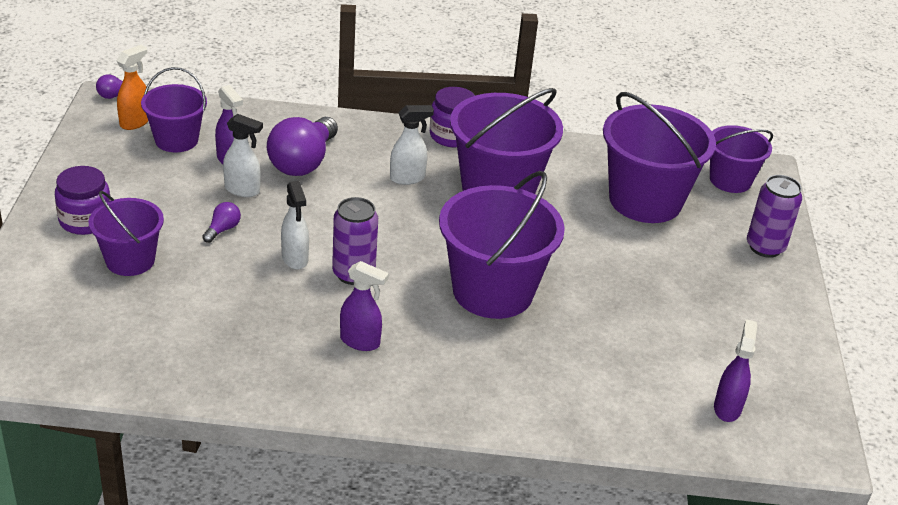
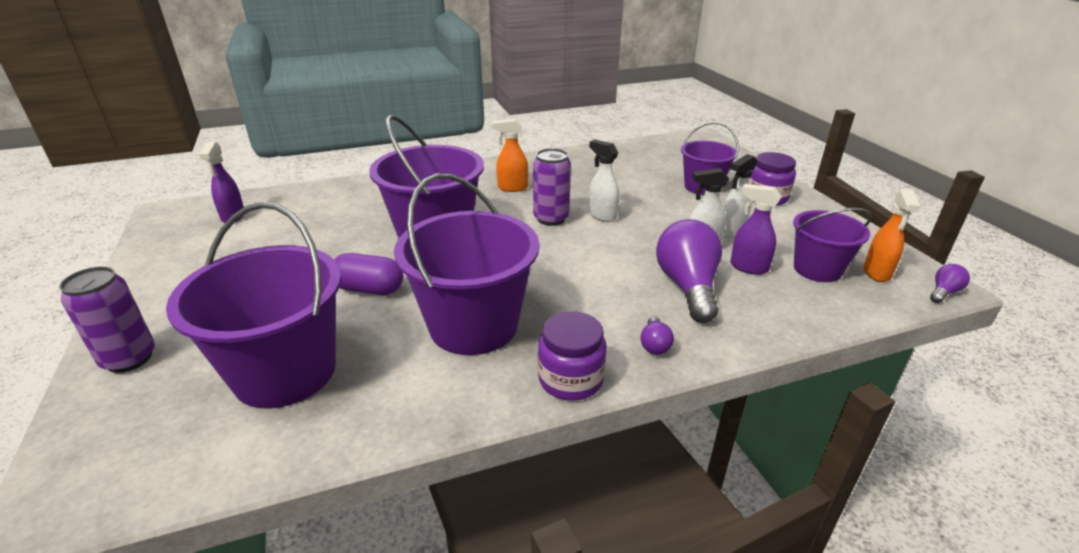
camera: 160 degrees right, 5 degrees down
purple light bulb [202,202,241,243] -> purple light bulb moved to [641,316,674,355]
purple spray bottle [340,261,389,351] -> orange spray bottle [493,119,528,192]
white spray bottle [390,105,434,185] -> white spray bottle moved to [723,154,757,238]
purple bucket [710,125,773,193] -> none
none -> purple capsule [334,253,403,295]

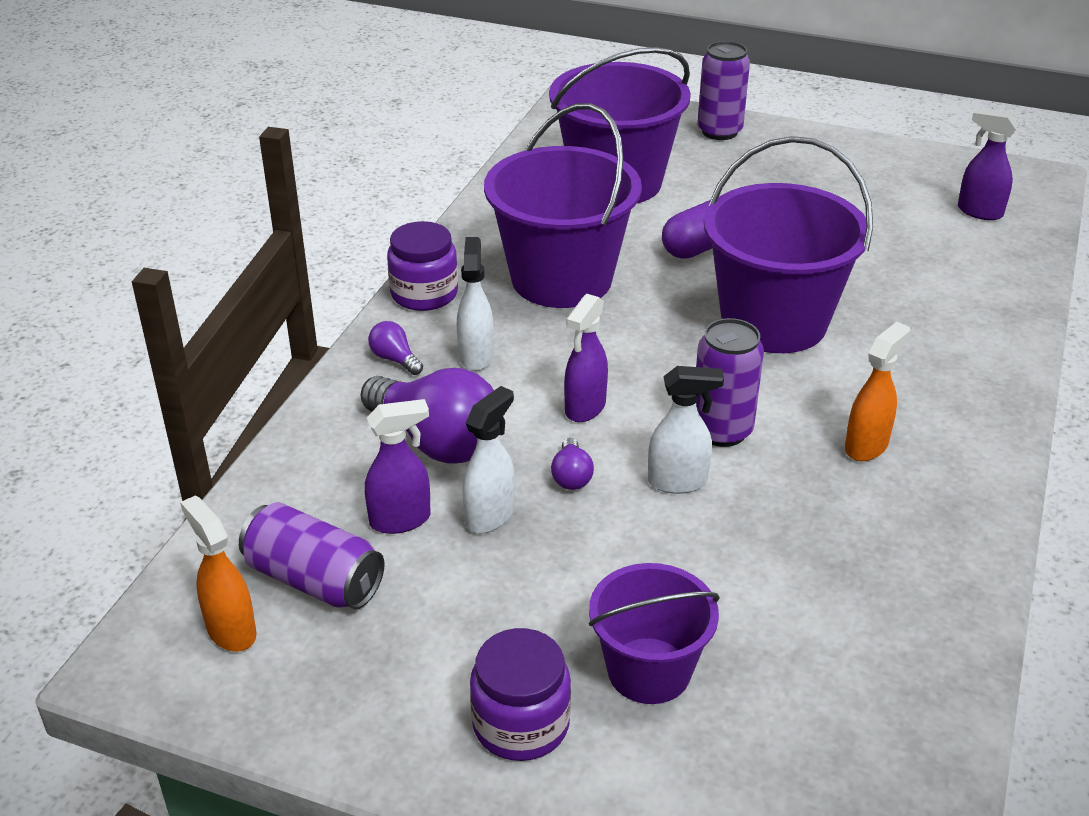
camera: 130 degrees right, 5 degrees up
white spray bottle [723,154,757,238] -> white spray bottle moved to [457,237,494,371]
purple bucket [793,208,872,282] -> purple can [239,502,385,609]
purple light bulb [930,264,970,303] -> purple light bulb moved to [551,438,594,490]
none -> purple spray bottle [564,294,608,422]

